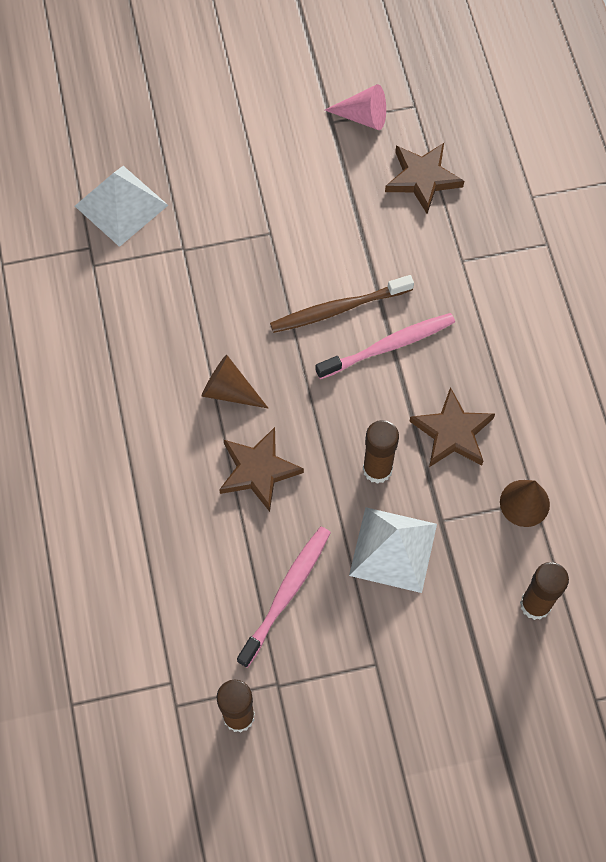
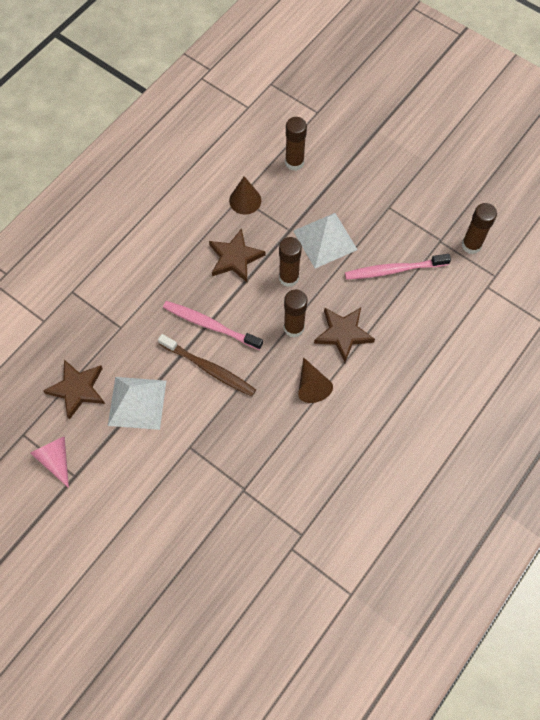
camera: 130 degrees left, 0 degrees up
white pyramid [75,166,168,247] -> white pyramid moved to [108,377,166,430]
none -> brown glue stick [284,289,307,338]

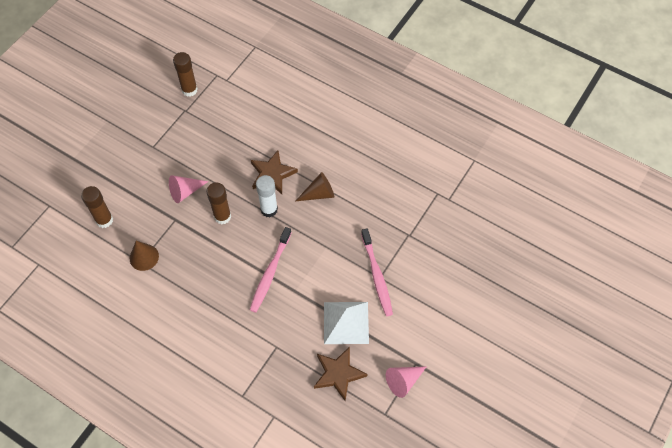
camera: 95 degrees left, 5 degrees down
brown toothbrush [158,334,256,396] -> none
brown star [209,228,265,282] -> none
brown glue stick [284,289,307,338] -> white glue stick [256,175,278,217]
white pyramid [293,213,358,268] -> pink cone [169,175,209,203]
pink toothbrush [345,254,451,280] -> pink toothbrush moved to [361,228,393,316]

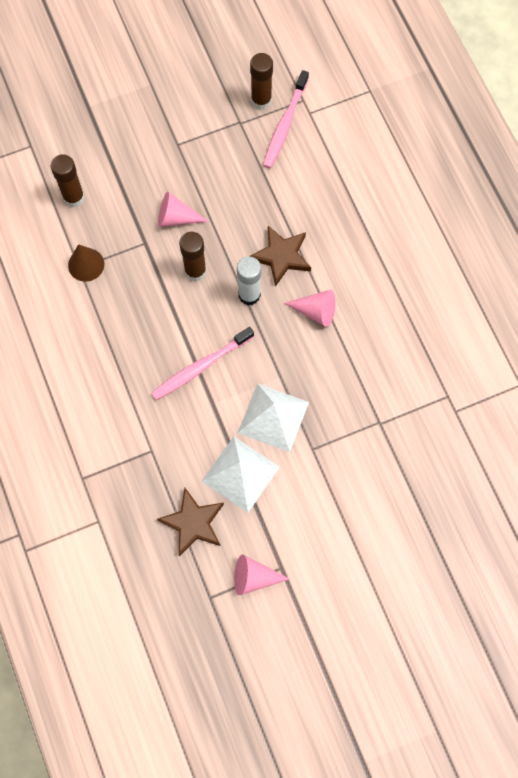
camera: 35 degrees right, 10 degrees up
brown cone [296,172,334,201] -> pink cone [284,290,336,327]
pink toothbrush [361,228,393,316] -> pink toothbrush moved to [263,70,309,168]
none -> white pyramid [238,383,309,452]

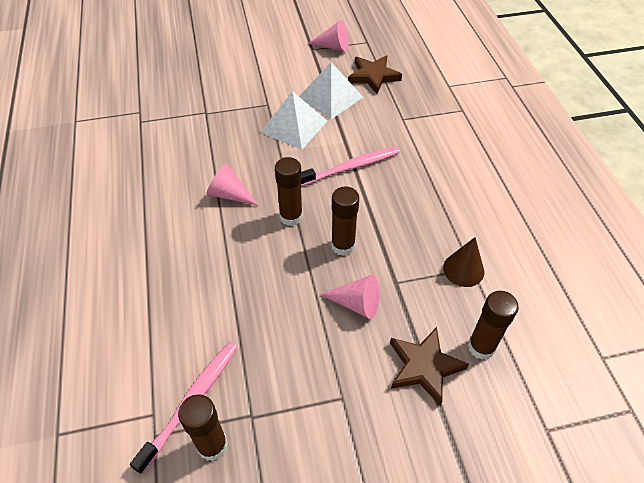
camera: 170 degrees left, 20 degrees down
white glue stick [237,257,261,305] -> brown glue stick [275,157,303,226]
brown star [249,226,311,287] -> brown star moved to [390,327,469,406]

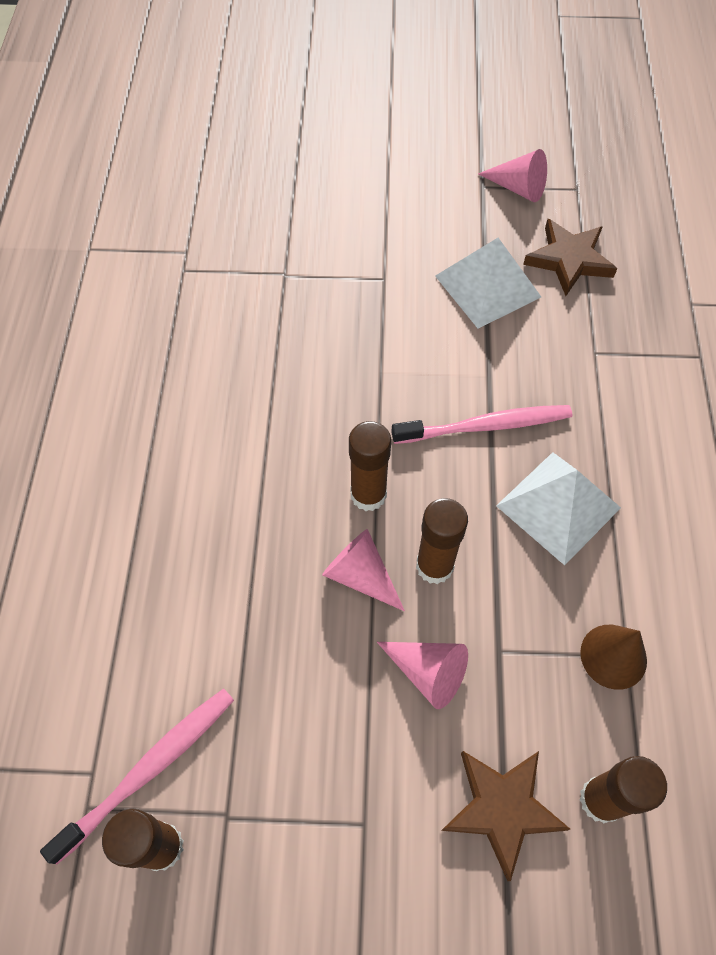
camera: 15 degrees right, 10 degrees up
pink cone [206,163,259,206] -> pink cone moved to [322,529,405,611]
white pyramid [261,91,327,150] -> white pyramid moved to [496,452,621,565]

